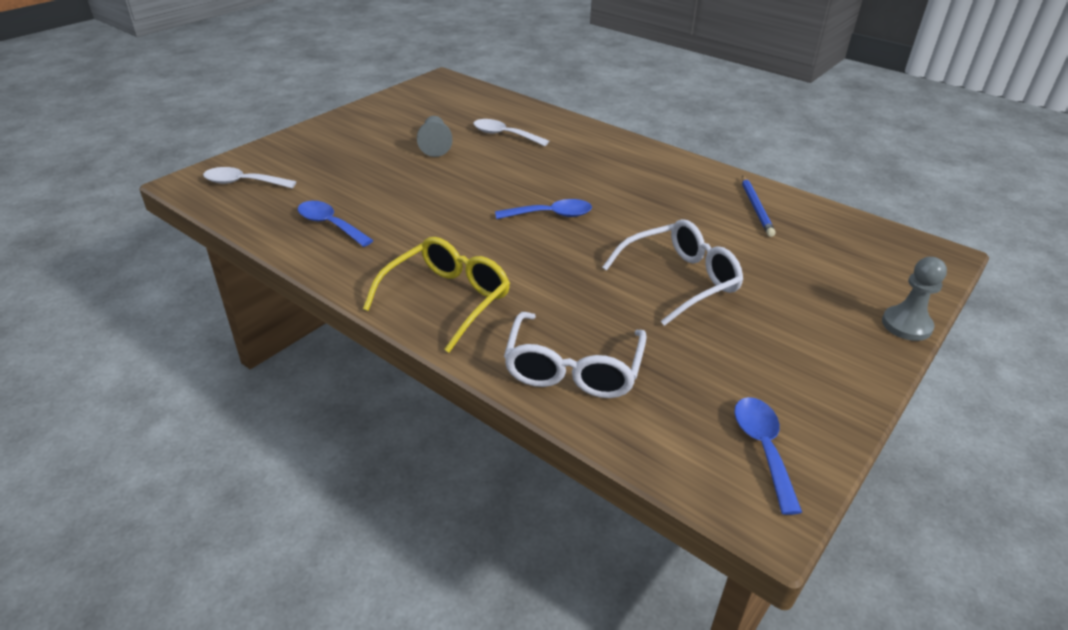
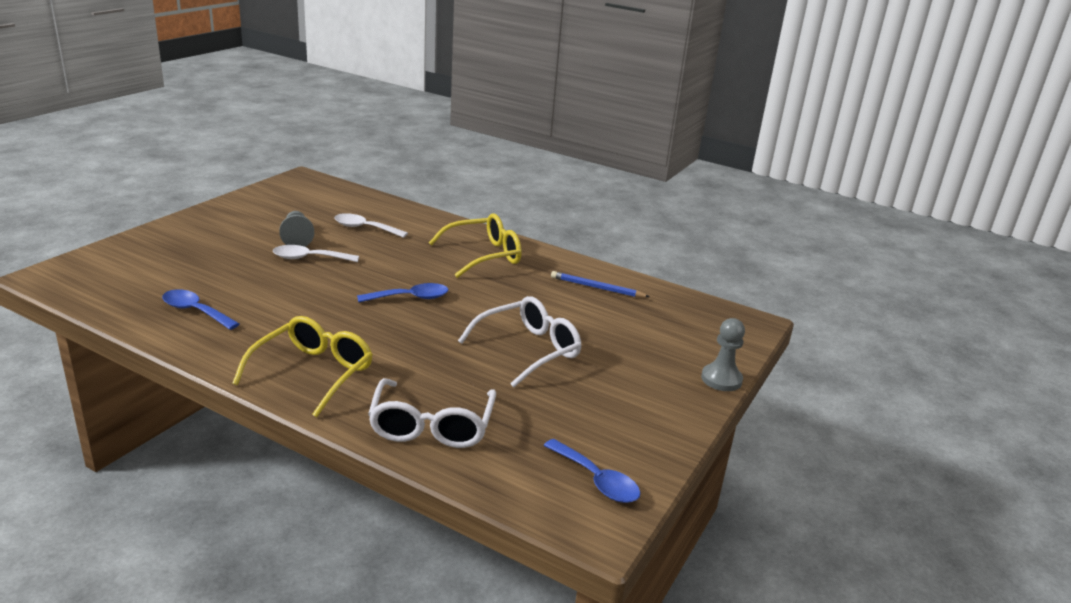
camera: 10 degrees left, 10 degrees down
white spoon [203,167,296,188] -> white spoon moved to [273,245,359,262]
blue spoon [734,397,802,515] -> blue spoon turned 150 degrees clockwise [544,439,640,503]
blue pencil [742,176,776,237] -> blue pencil turned 120 degrees clockwise [551,271,650,297]
none -> yellow glasses [429,213,522,278]

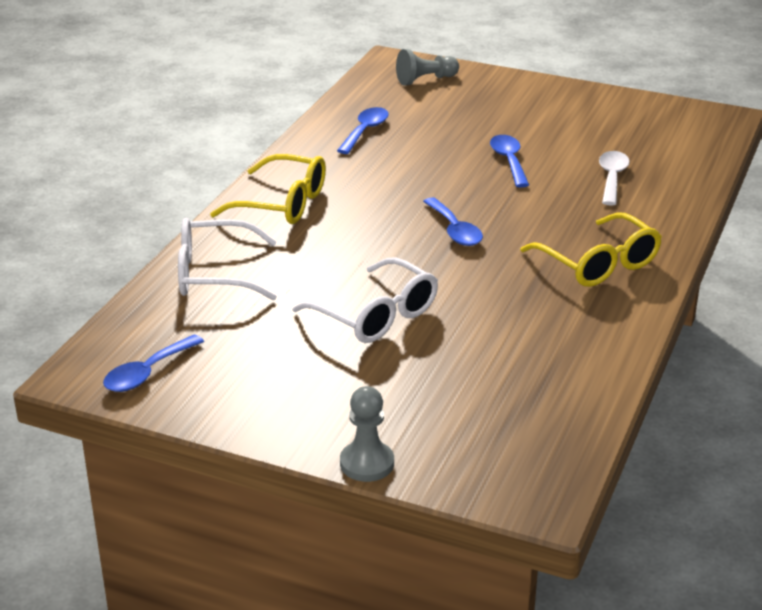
camera: 85 degrees right, 5 degrees up
white spoon [273,245,359,262] -> blue spoon [490,135,529,188]
grey pawn [279,211,314,247] -> grey pawn moved to [396,49,459,85]
blue pencil [551,271,650,297] -> none

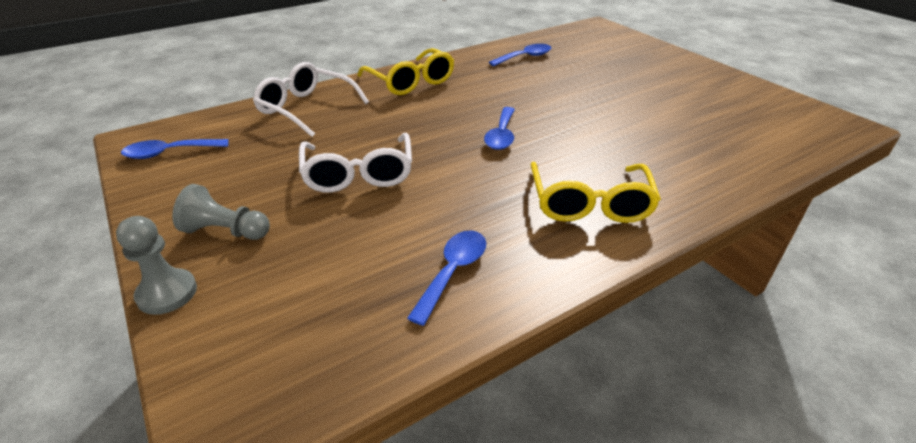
camera: 35 degrees right, 5 degrees up
grey pawn [396,49,459,85] -> grey pawn moved to [172,184,270,240]
blue spoon [490,135,529,188] -> blue spoon moved to [407,230,486,326]
white spoon [599,151,630,206] -> none

